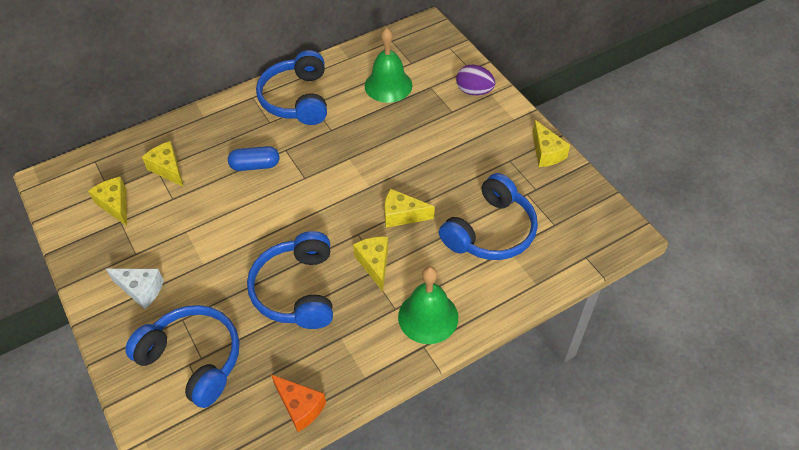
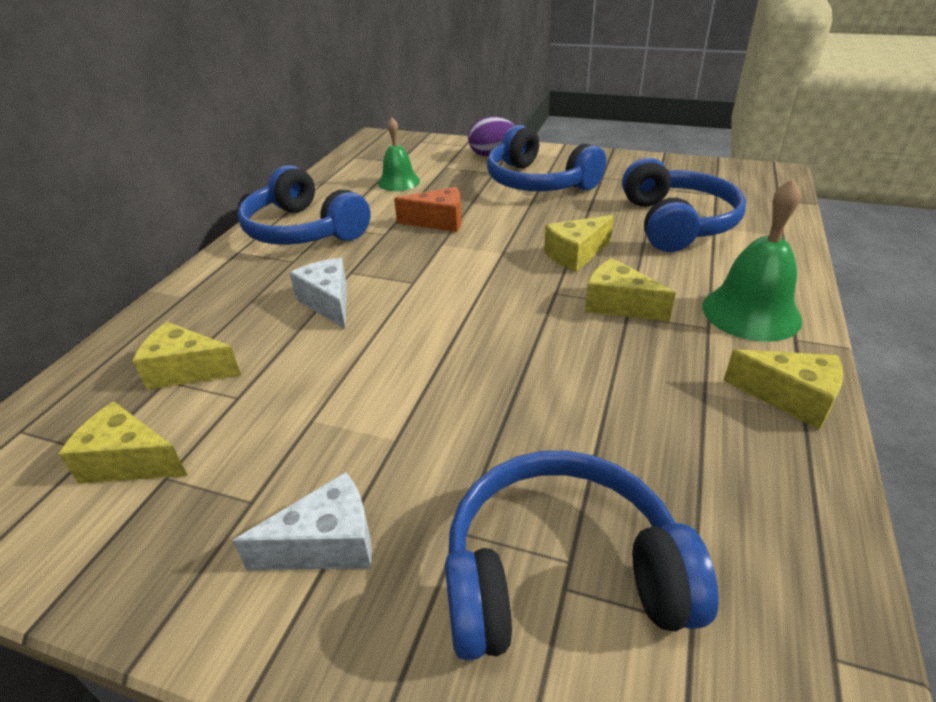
camera: 40 degrees left, 15 degrees down
blue capsule [228,146,279,171] -> white cheese [289,258,347,329]
blue headphones [247,231,333,329] -> blue headphones moved to [487,125,606,191]
orange cheese [271,375,326,432] -> orange cheese moved to [394,187,461,232]
green bell [365,28,413,103] -> green bell [378,117,420,191], size x0.66
yellow cheese [533,120,570,167] -> yellow cheese moved to [723,349,843,430]

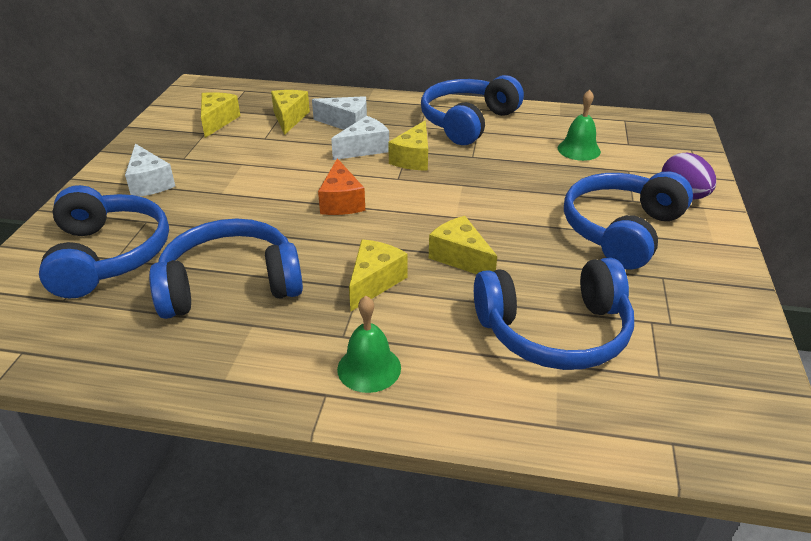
camera: 80 degrees right, 0 degrees up
orange cheese [394,187,461,232] -> orange cheese moved to [318,158,365,215]
green bell [702,179,802,342] -> green bell [337,296,401,393], size x0.66
yellow cheese [723,349,843,430] -> yellow cheese moved to [388,120,428,171]
none -> blue headphones [149,219,303,319]
none -> white cheese [312,96,367,130]

